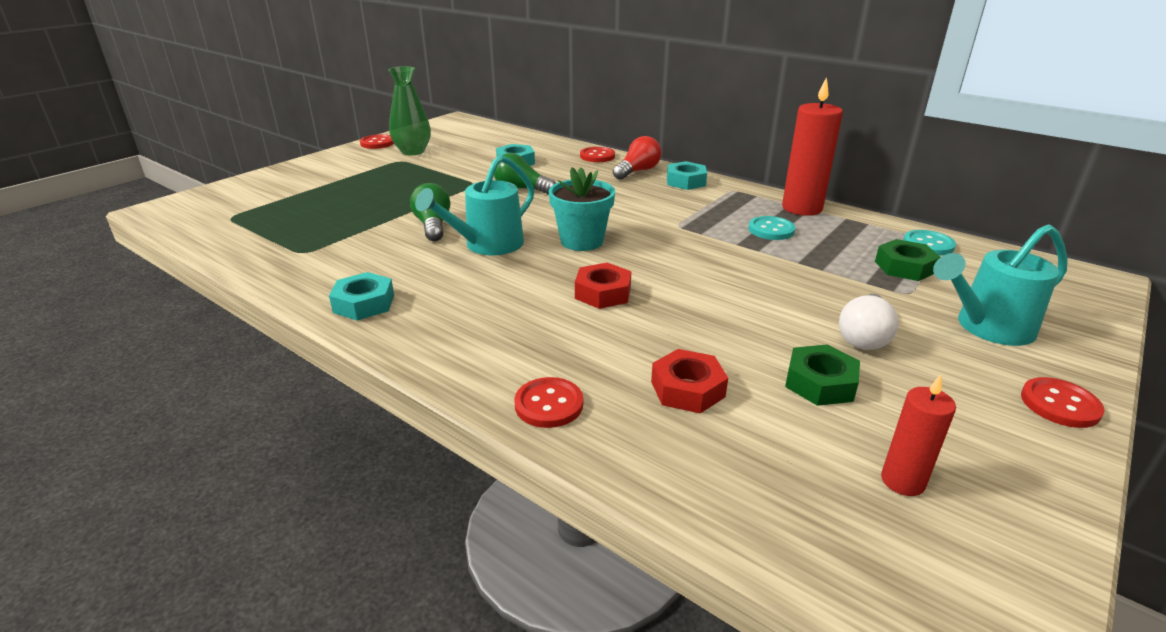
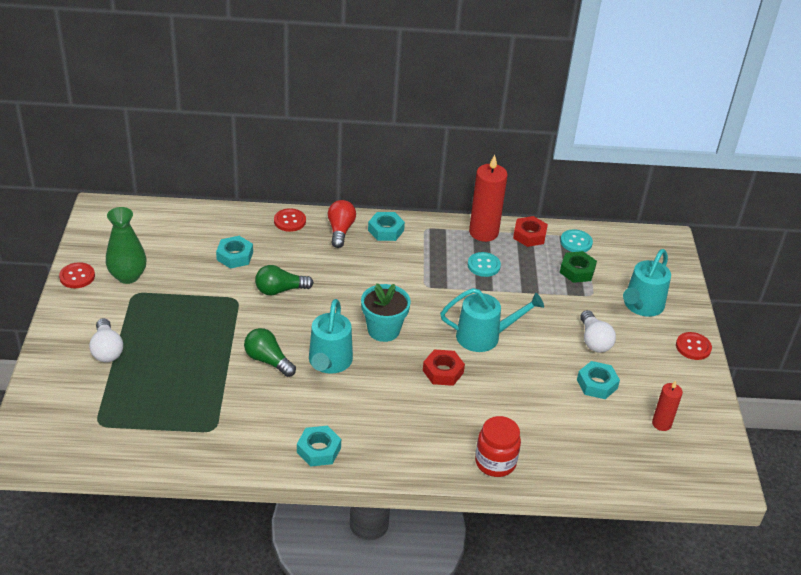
camera: 40 degrees left, 10 degrees up
red button [514,377,583,428] -> red jar [475,416,521,477]
red nut [651,349,728,414] -> red nut moved to [513,216,548,247]
green nut [785,344,860,406] -> turquoise nut [577,361,620,399]
none -> white light bulb [89,318,123,362]
none -> turquoise watering can [440,288,544,352]

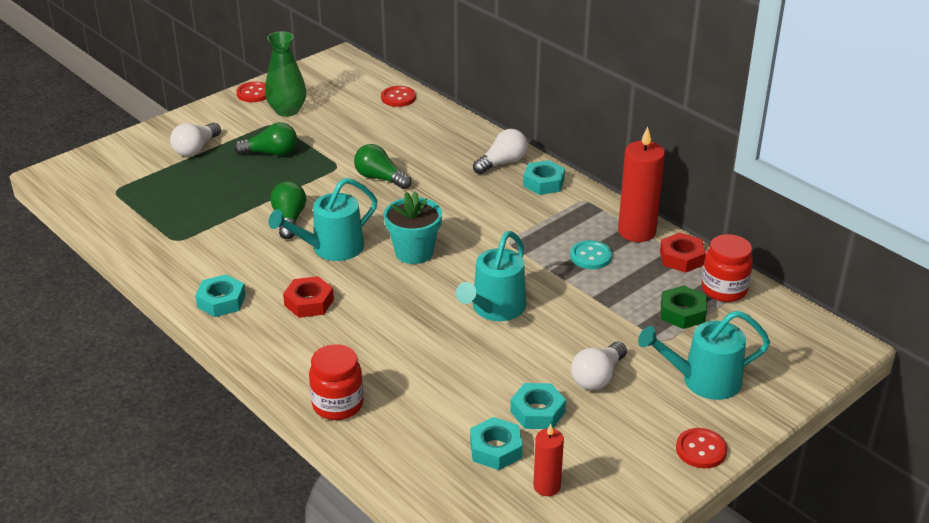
camera: 50 degrees right, 5 degrees down
turquoise nut [216,236,253,269] -> turquoise nut moved to [470,417,523,470]
red button [274,208,306,232] -> red button moved to [381,86,416,107]
red light bulb [328,200,356,248] -> white light bulb [473,129,528,174]
red nut [423,349,465,386] -> red nut moved to [283,276,334,318]
turquoise watering can [440,288,544,352] -> turquoise watering can turned 75 degrees clockwise [456,231,526,321]
turquoise button [560,229,593,252] -> red jar [702,234,753,302]
none -> green light bulb [234,122,297,156]

